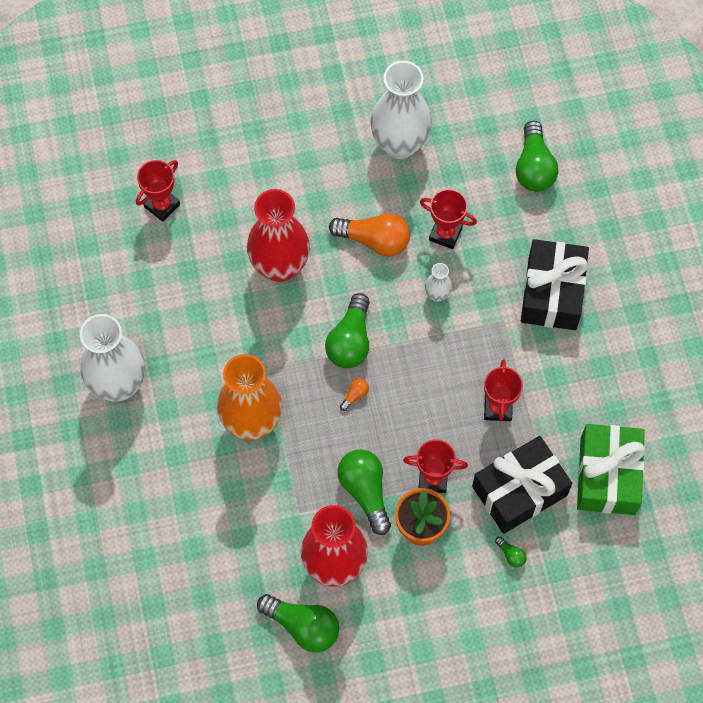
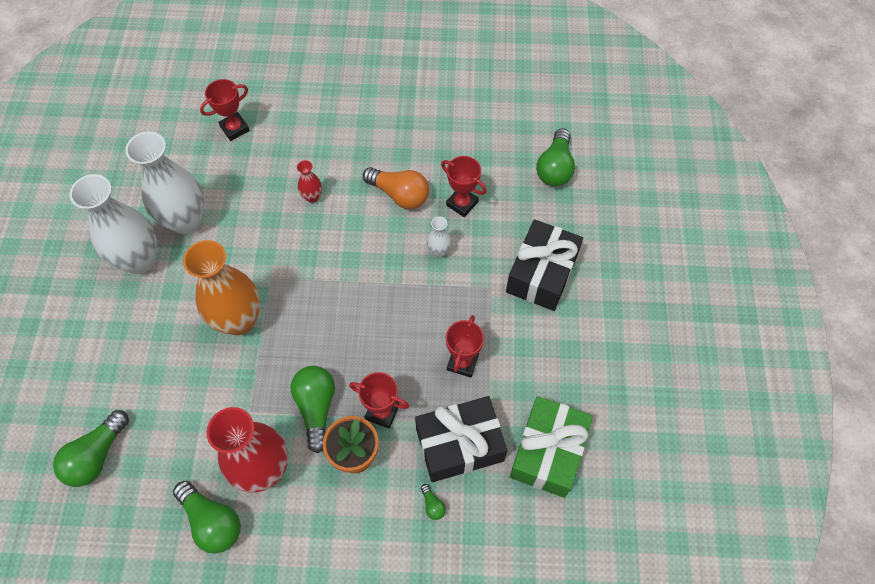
camera: 15 degrees right, 5 degrees down
red vase [247,189,310,282] -> red vase [297,160,322,203], size x0.44
green light bulb [325,293,370,368] -> green light bulb moved to [53,410,129,487]
orange light bulb [340,378,369,411] -> none
white vase [370,61,432,159] -> white vase moved to [125,131,204,234]

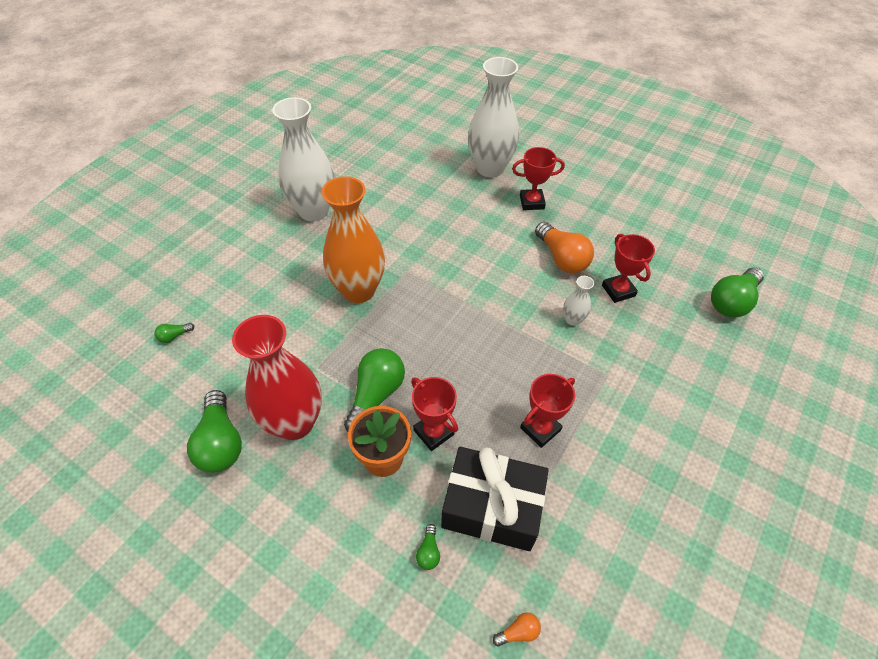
camera: 30 degrees right, 10 degrees down
green light bulb [53,410,129,487] -> green light bulb [154,323,194,343], size x0.44
white vase [125,131,204,234] -> white vase moved to [468,57,519,178]
red trophy [200,79,250,141] -> red trophy moved to [512,147,565,210]
red vase [297,160,322,203] -> none
black gift [506,219,583,311] -> none
green gift [510,396,593,498] -> none
none -> orange light bulb [493,613,541,647]

